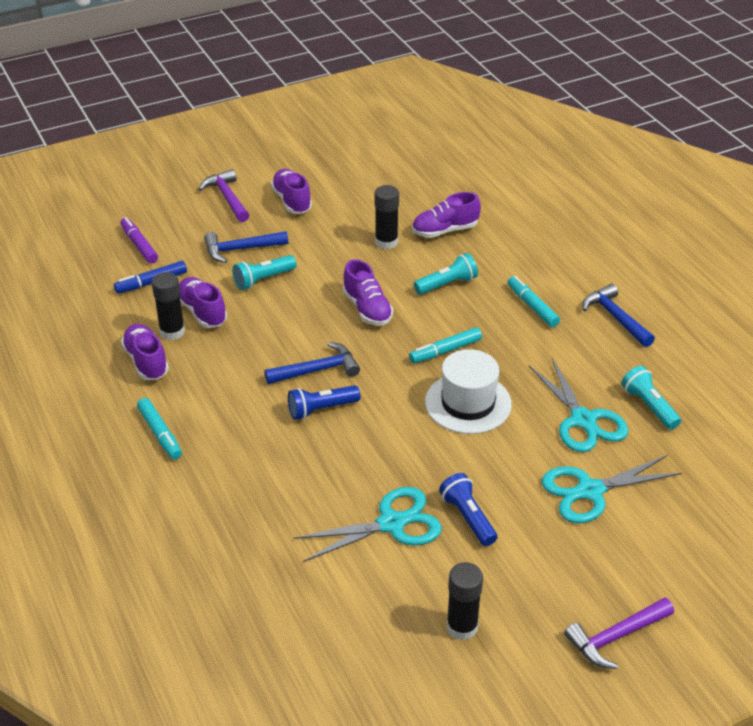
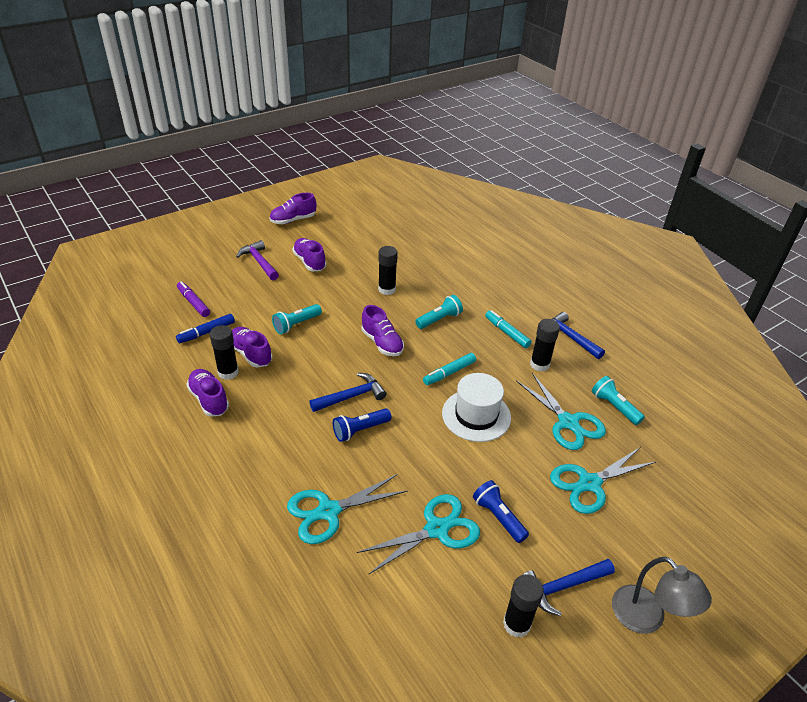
camera: 10 degrees left, 0 degrees up
turquoise marker [137,398,182,460] -> none
blue hammer [204,231,288,263] -> blue hammer moved to [522,559,615,616]
purple shoe [412,192,481,238] -> purple shoe moved to [270,193,316,224]
purple hammer [564,597,674,669] -> grey lamp [612,556,712,634]
none -> turquoise scissors [287,474,408,544]
none -> black glue stick [530,319,560,372]

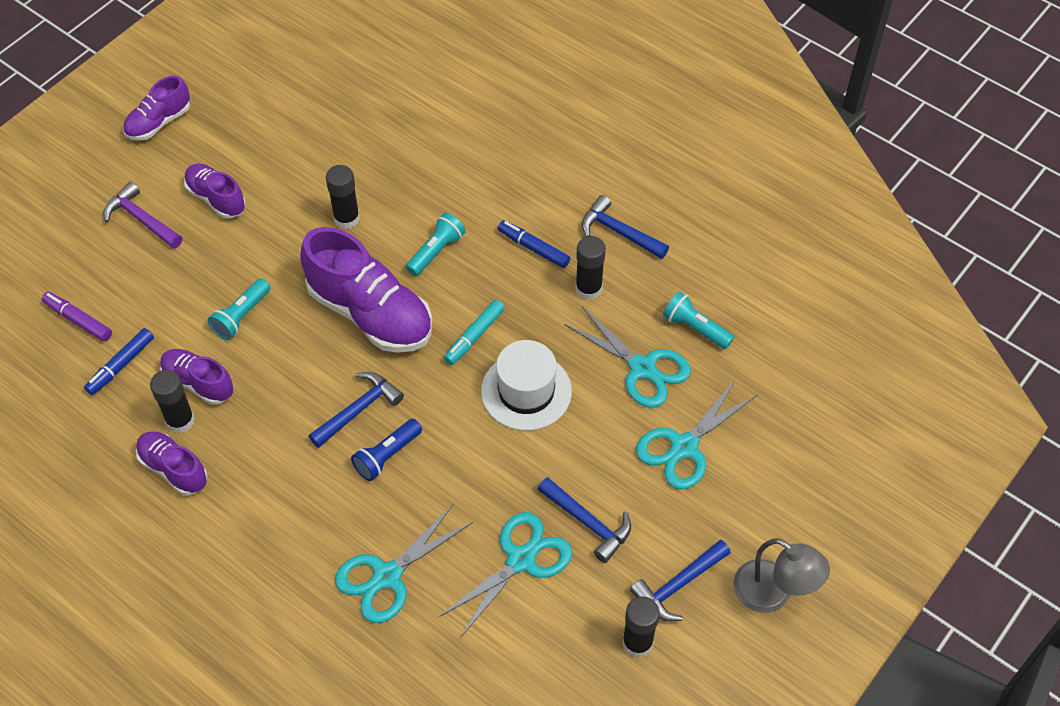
camera: 15 degrees left, 15 degrees up
purple shoe [361,305,404,356] -> purple shoe [300,227,432,353], size x1.82
blue flashlight [473,480,529,543] -> blue hammer [538,477,631,563]
turquoise marker [485,310,532,348] -> blue marker [498,220,570,268]

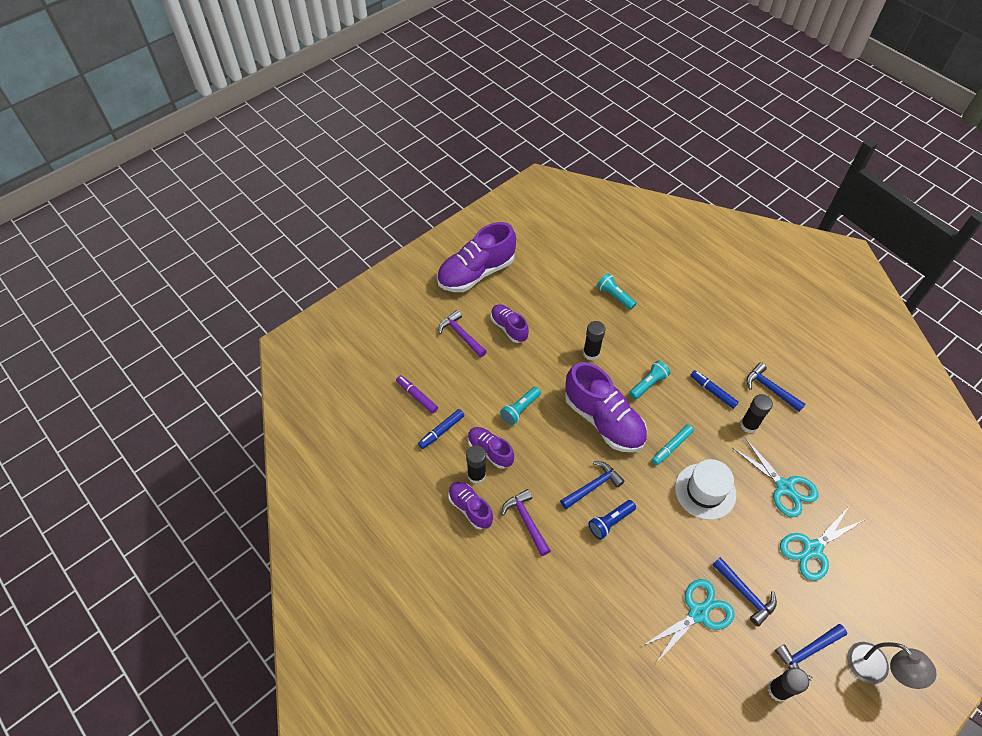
camera: 10 degrees right, 0 degrees up
purple shoe [123,76,190,141] -> purple shoe [437,222,516,292], size x1.82
turquoise scissors [335,503,473,623] -> none
turquoise flashlight [663,291,734,349] -> turquoise flashlight moved to [597,273,636,310]
none -> purple hammer [501,489,551,556]

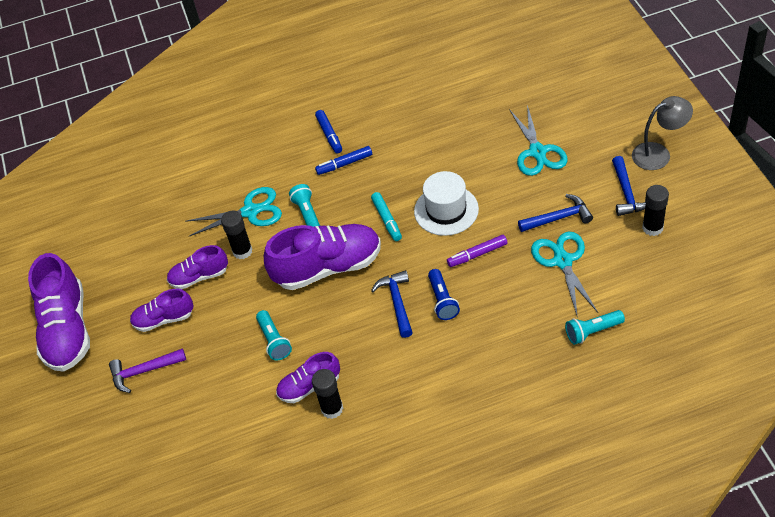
camera: 60 degrees left, 5 degrees down
purple marker [396,375,438,414] -> purple marker moved to [447,234,508,267]
blue marker [418,409,464,449] -> blue marker moved to [315,110,342,153]
purple shoe [448,482,493,530] -> purple shoe moved to [167,245,228,289]
purple hammer [501,489,551,556] -> none
turquoise flashlight [597,273,636,310] -> turquoise flashlight moved to [565,310,625,345]
turquoise scissors [733,438,819,517] -> turquoise scissors moved to [185,187,282,236]
black glue stick [740,394,773,433] -> none
blue hammer [746,362,806,412] -> none

